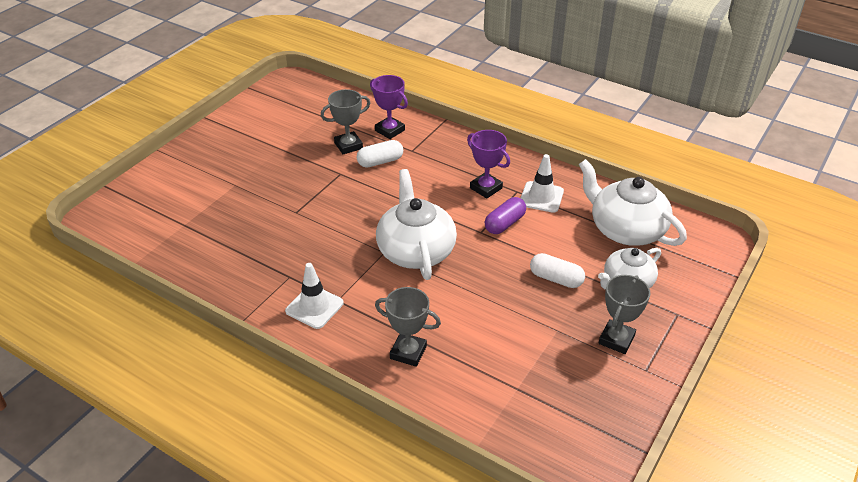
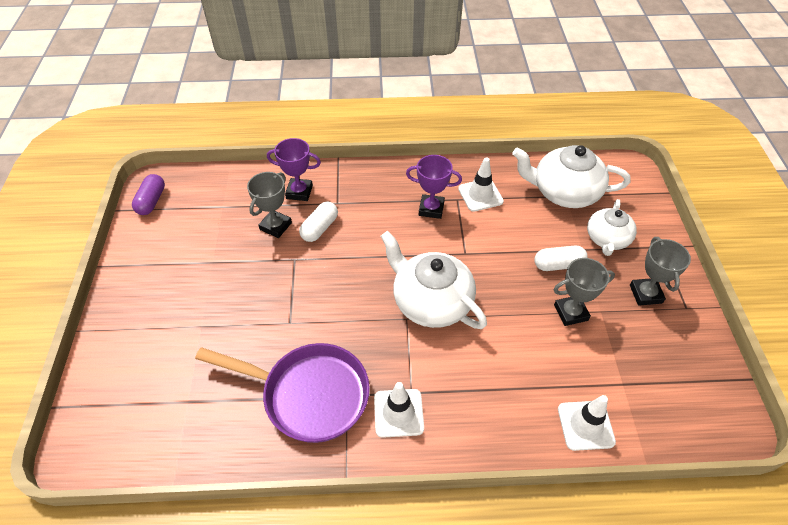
camera: 35 degrees left, 10 degrees up
grey trophy [375,287,441,367] -> grey trophy moved to [554,258,615,326]
purple capsule [485,197,526,234] -> purple capsule moved to [132,174,165,215]
none -> purple pan [195,343,370,443]
none -> white traffic cone [558,395,616,451]

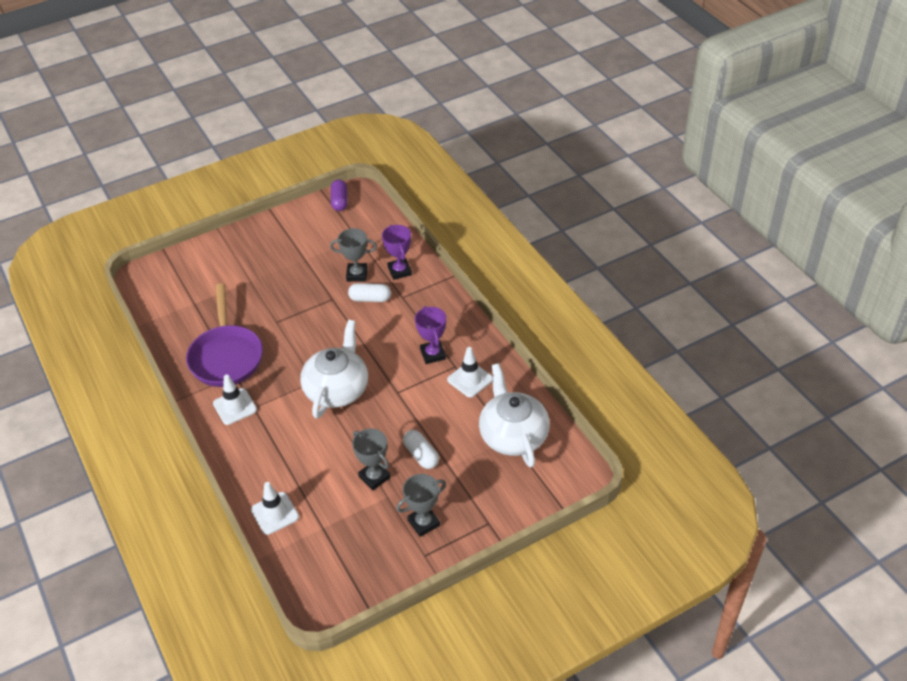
camera: 65 degrees right, 5 degrees down
purple capsule [132,174,165,215] -> purple capsule turned 75 degrees counterclockwise [331,180,348,211]
white teapot [587,199,637,256] -> none

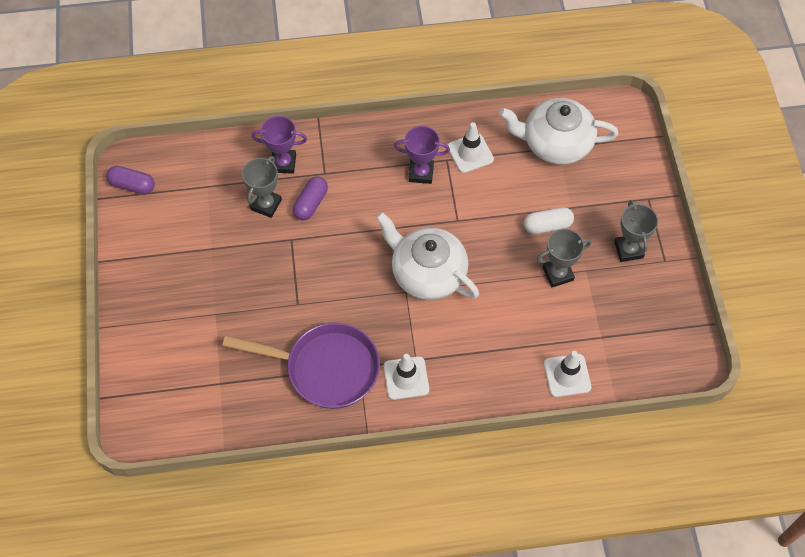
camera: 70 degrees left, 15 degrees up
white capsule [348,283,391,302] -> purple capsule [293,176,328,220]

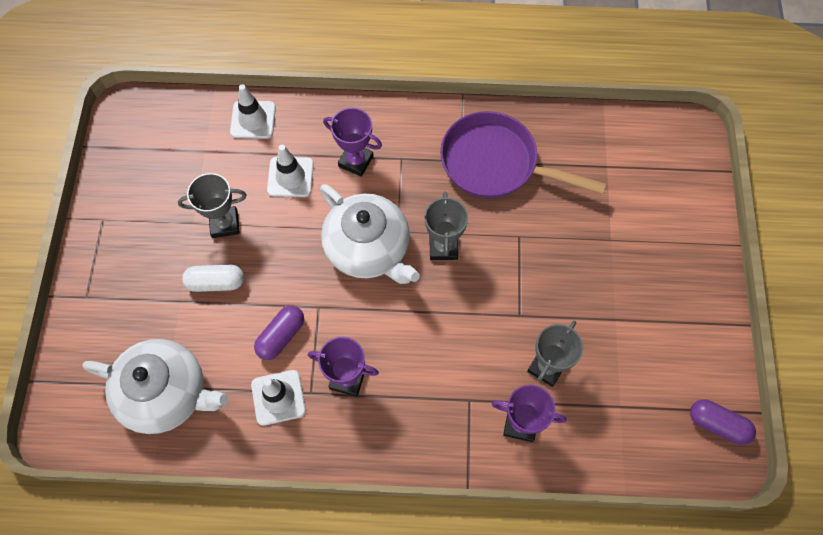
camera: 170 degrees left, 5 degrees up
purple capsule [293,176,328,220] -> purple capsule moved to [254,306,304,360]
white traffic cone [384,354,429,400] -> white traffic cone moved to [267,145,314,197]
grey trophy [614,200,658,262] -> grey trophy moved to [425,192,468,260]
none -> purple trophy [323,108,382,177]

